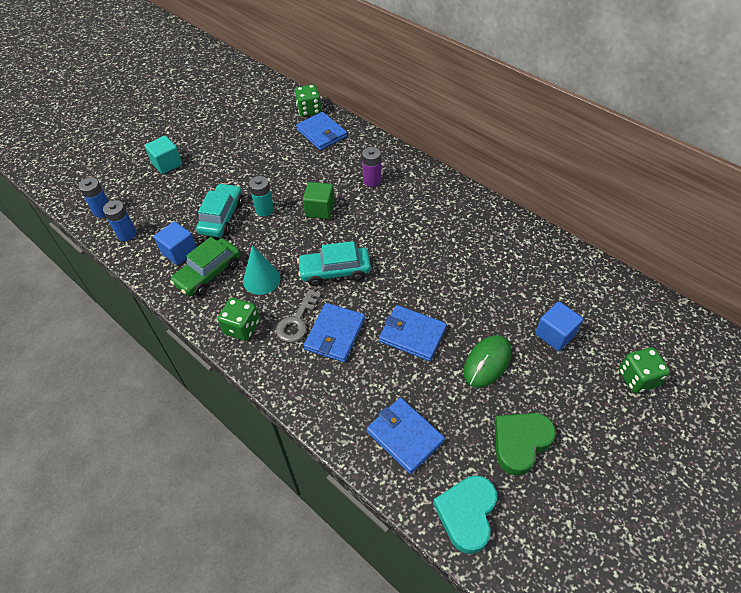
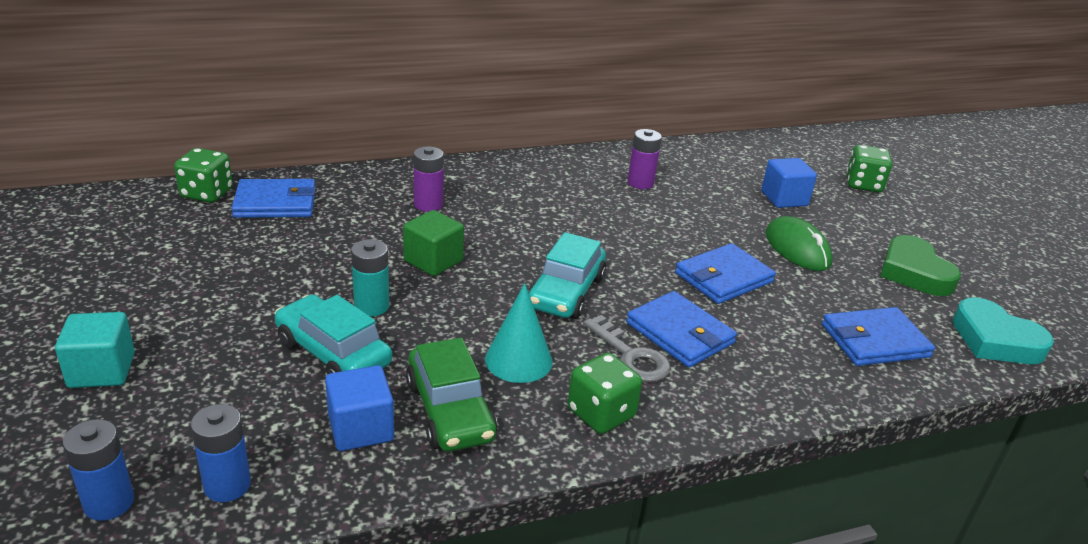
camera: 65 degrees left, 20 degrees down
none -> purple battery [628,129,662,189]

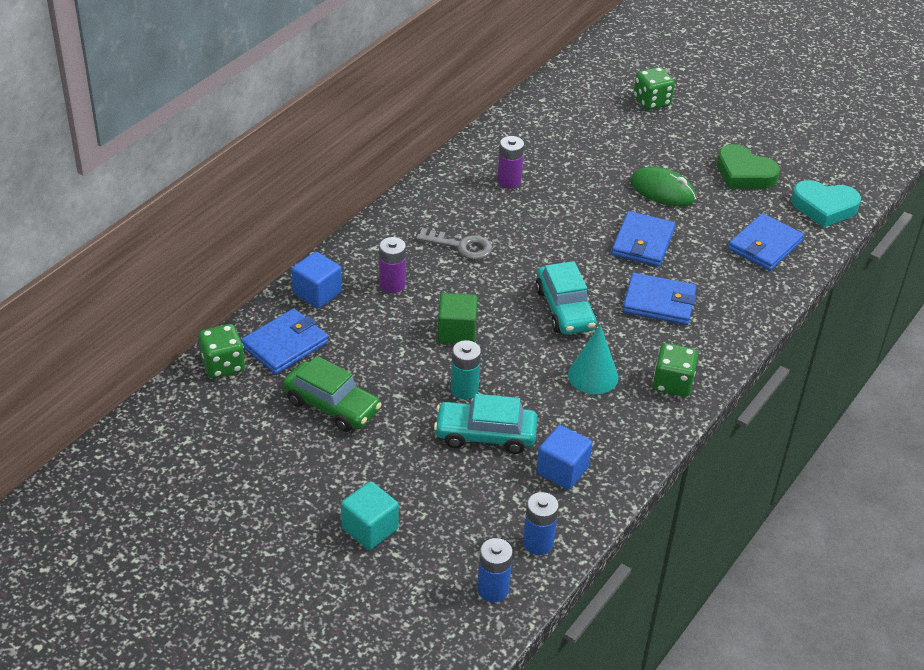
camera: 35 degrees left, 10 degrees up
green car [406,338,497,452] -> green car moved to [283,356,382,432]
grey key [583,315,671,382] -> grey key moved to [416,228,492,260]
blue cube [761,158,817,208] -> blue cube moved to [292,252,342,309]

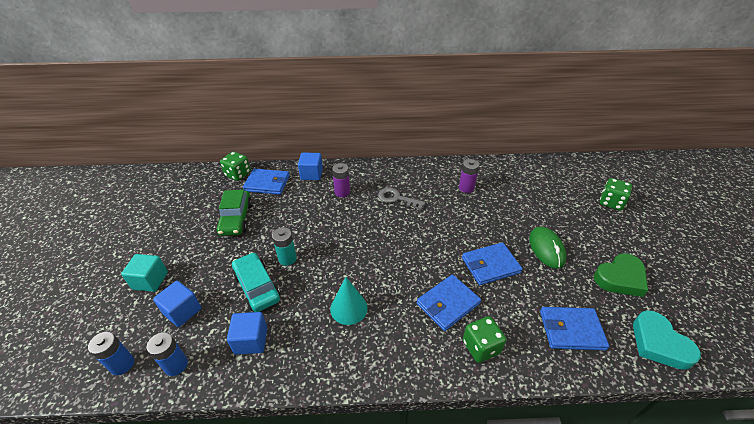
camera: 55 degrees right, 0 degrees up
grey key [416,228,492,260] -> grey key turned 135 degrees clockwise [378,188,425,210]
green cube [438,293,477,344] -> none
turquoise car [535,261,597,335] -> none
blue wallet [623,273,697,325] -> blue wallet turned 75 degrees clockwise [417,274,481,331]
green dice [653,343,698,397] -> green dice moved to [463,316,506,363]
green heart [717,144,780,189] -> green heart turned 120 degrees counterclockwise [594,253,648,297]
none -> blue cube [153,281,201,327]

